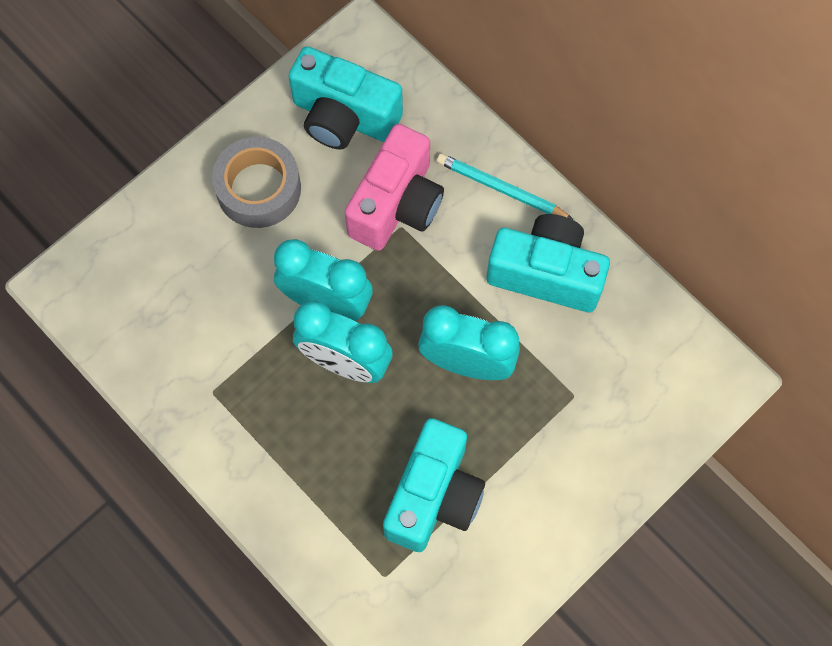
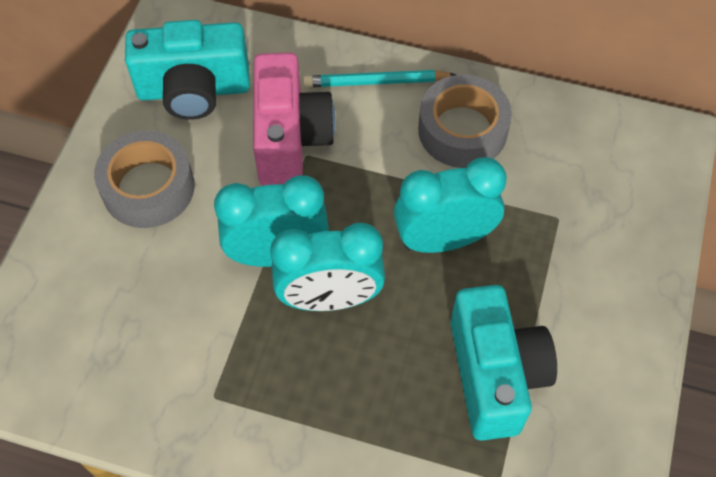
camera: 30 degrees left, 10 degrees down
turquoise camera [486,214,610,312] -> grey tape [418,75,512,168]

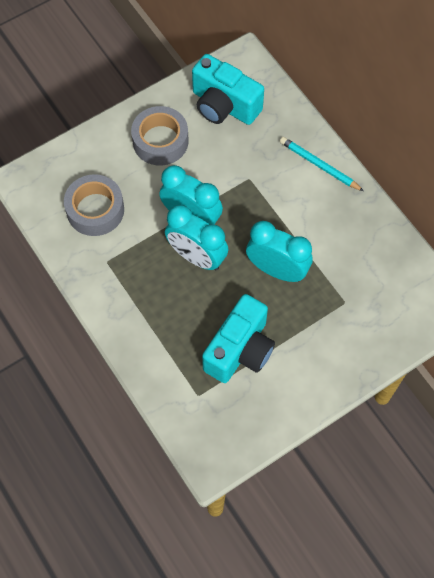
camera: 40 degrees right, 5 degrees up
pink camera [253,52,336,186] -> none
grey tape [418,75,512,168] -> grey tape moved to [64,174,124,236]

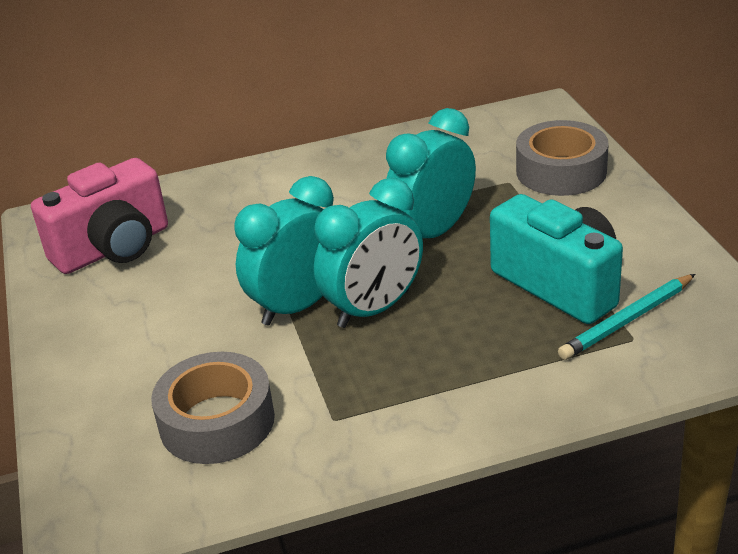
camera: 70 degrees left, 30 degrees down
grey tape [131,106,188,166] -> grey tape moved to [516,120,609,196]
turquoise camera [192,54,264,125] -> pink camera [31,158,168,274]
turquoise pencil [280,137,364,191] -> turquoise pencil moved to [558,274,695,360]

